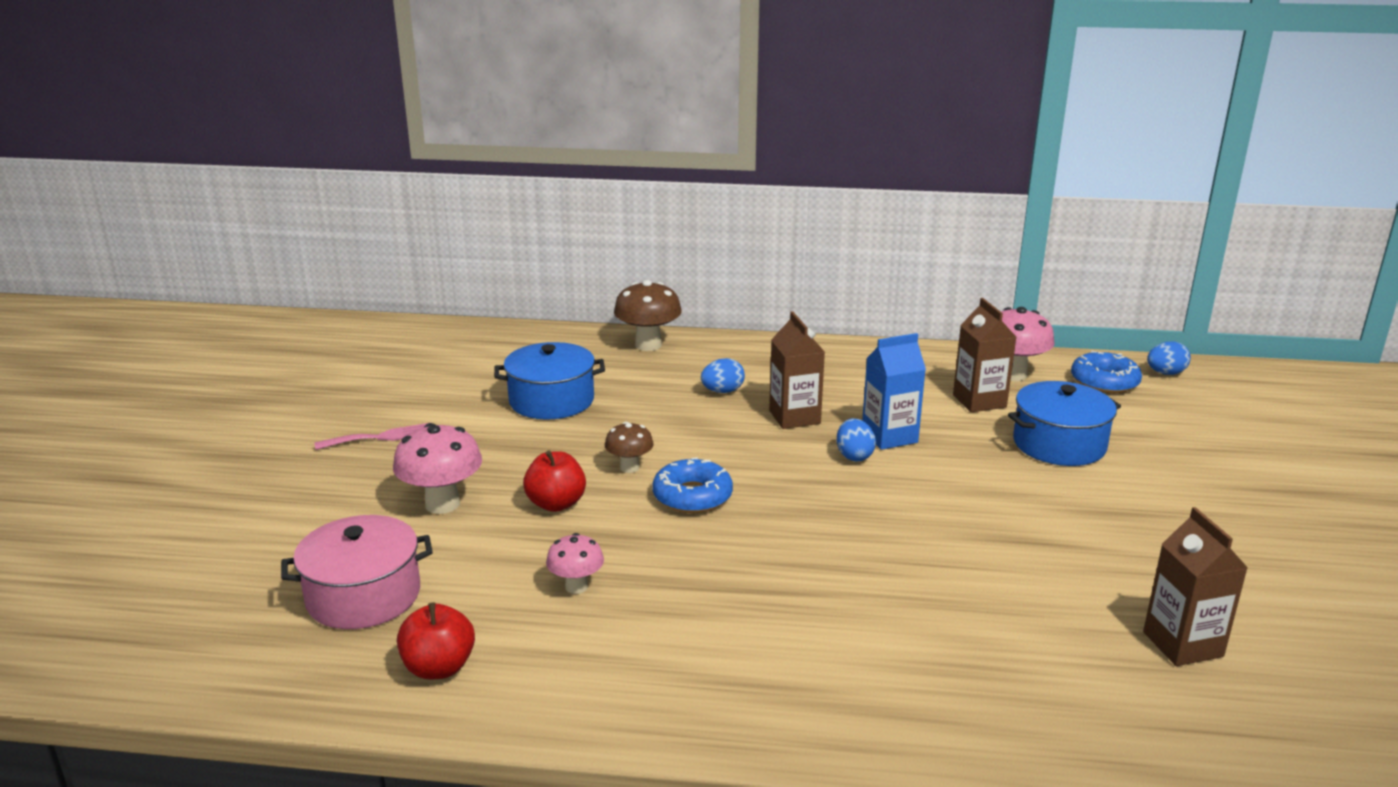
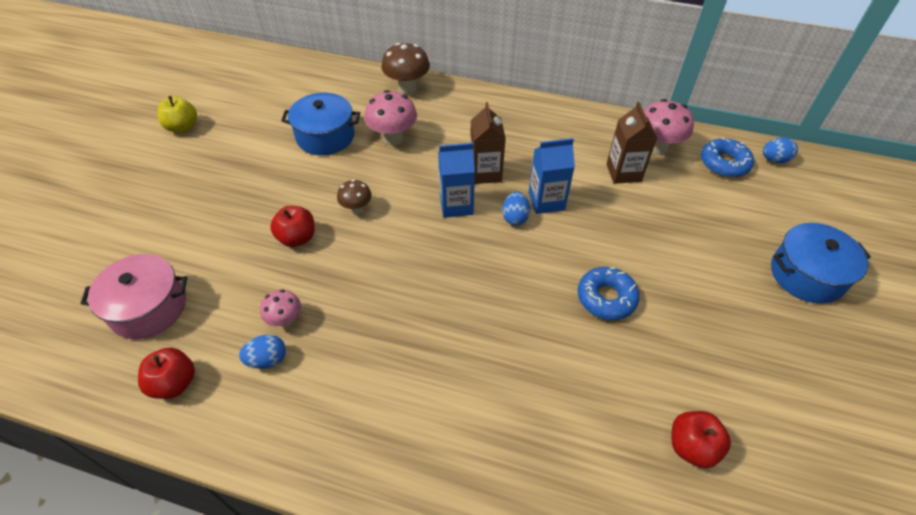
camera: 10 degrees right, 25 degrees up
pink fork [314,423,428,450] -> none
pink mushroom [393,423,482,514] -> pink mushroom moved to [364,90,417,146]
blue donut [652,457,733,513] -> blue donut moved to [578,267,640,320]
blue egg [701,358,745,393] -> blue egg moved to [239,335,286,369]
blue pot [1008,381,1121,466] -> blue pot moved to [771,223,871,304]
brown carton [1143,507,1248,666] -> red apple [672,411,731,468]
none -> yellow apple [158,96,197,133]
none -> blue carton [438,143,475,218]

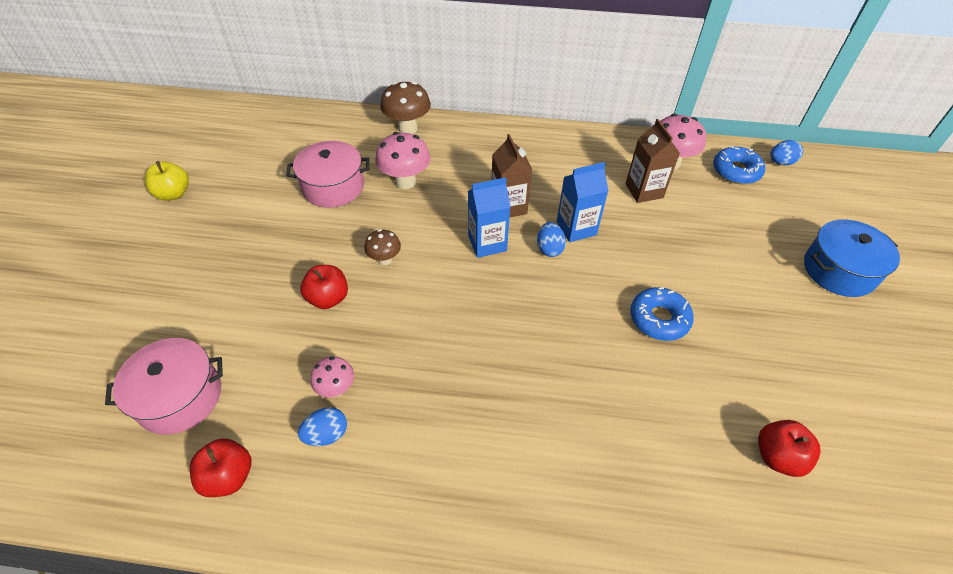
camera: 10 degrees left, 0 degrees up
blue pot [281,93,360,155] -> pink pot [286,141,369,208]

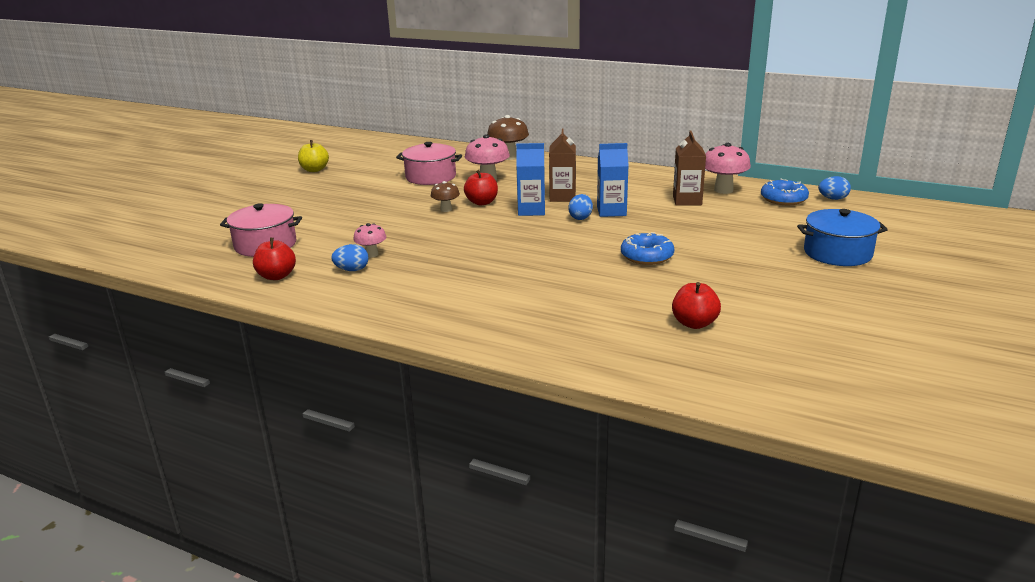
camera: 20 degrees right, 25 degrees down
red apple [300,265,348,309] -> red apple moved to [464,170,498,206]

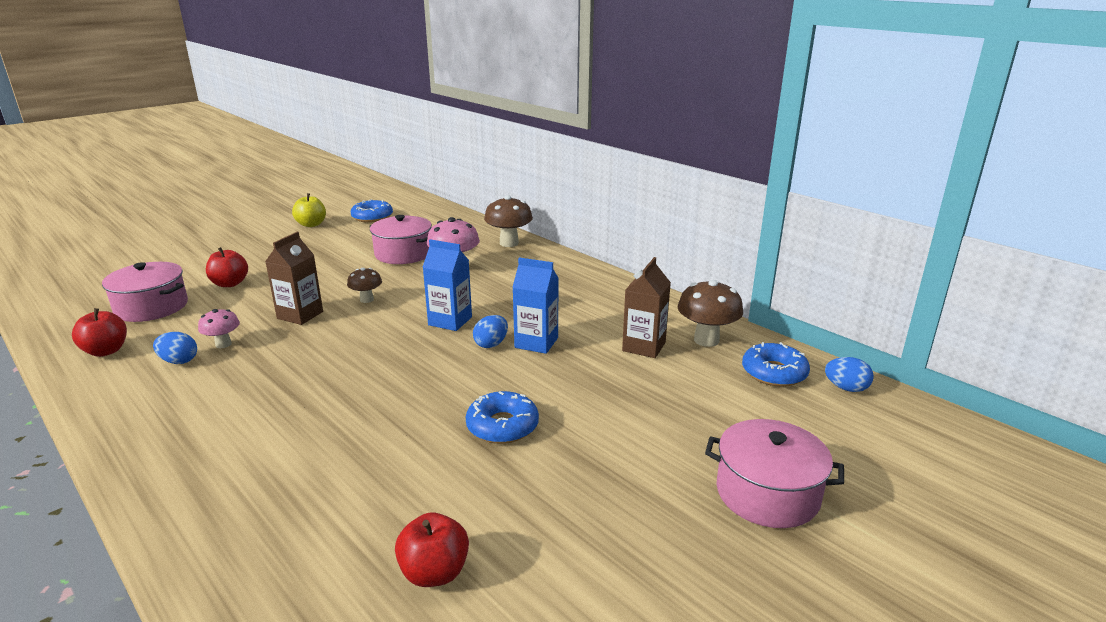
camera: 20 degrees right, 0 degrees up
red apple [464,170,498,206] -> red apple moved to [206,247,248,287]
brown carton [549,128,576,202] -> brown carton moved to [265,232,323,325]
pink mushroom [705,143,751,194] -> brown mushroom [678,280,743,347]
blue pot [797,209,888,266] -> pink pot [705,419,844,528]
none -> blue donut [351,199,393,223]

